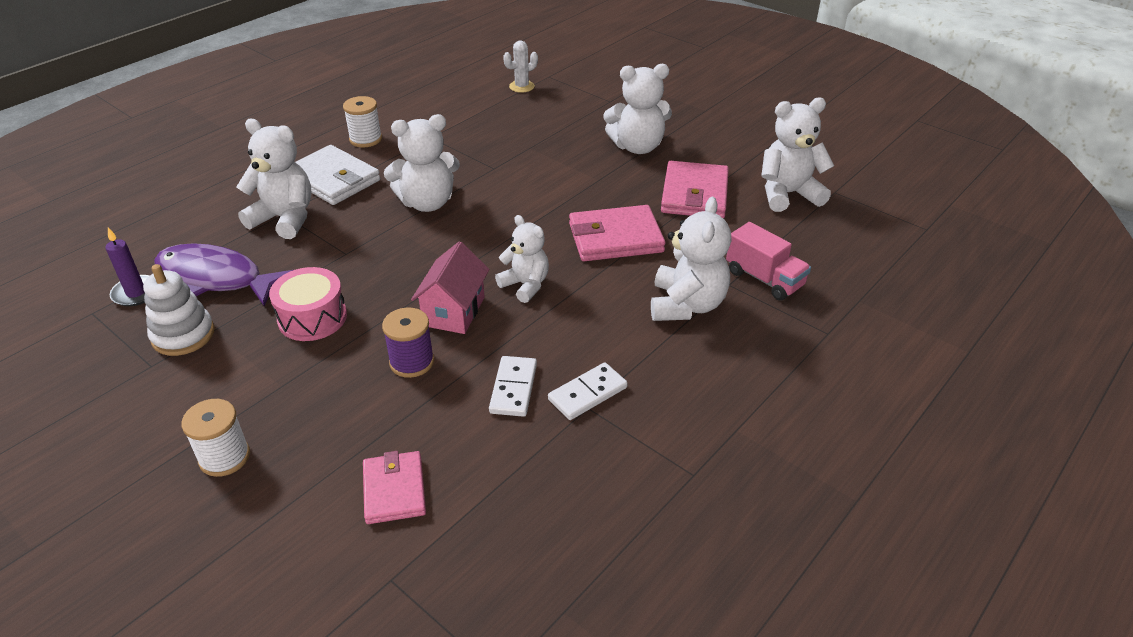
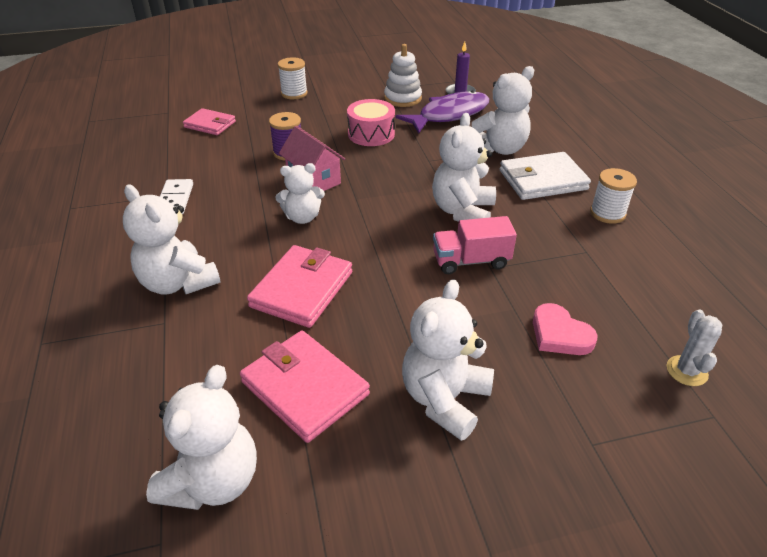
camera: 125 degrees right, 0 degrees up
white domino [489,356,537,417] -> none
pink truck [726,222,811,301] -> pink truck moved to [433,216,517,274]
none -> pink heart [533,303,598,355]

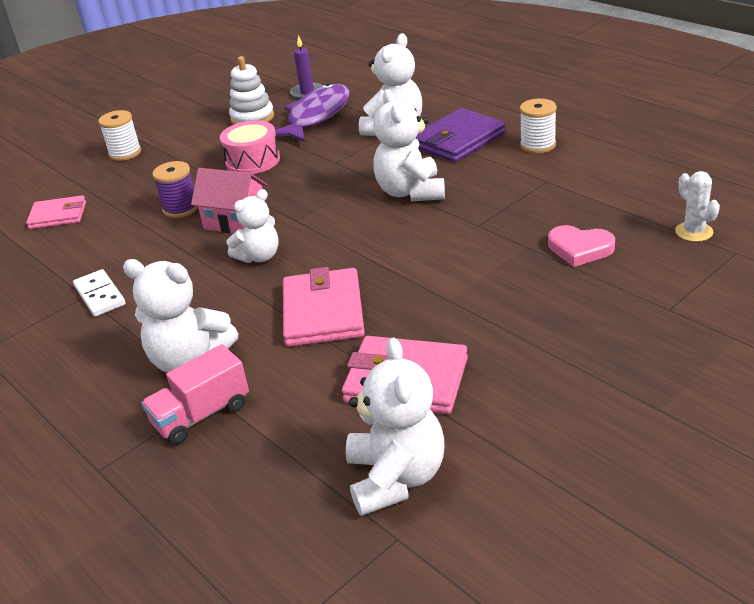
camera: 25 degrees left, 5 degrees down
white teddy bear [402,279,494,441] -> none
pink truck [433,216,517,274] -> pink truck moved to [141,344,249,445]
white wallet [500,152,591,200] -> purple wallet [415,108,506,162]

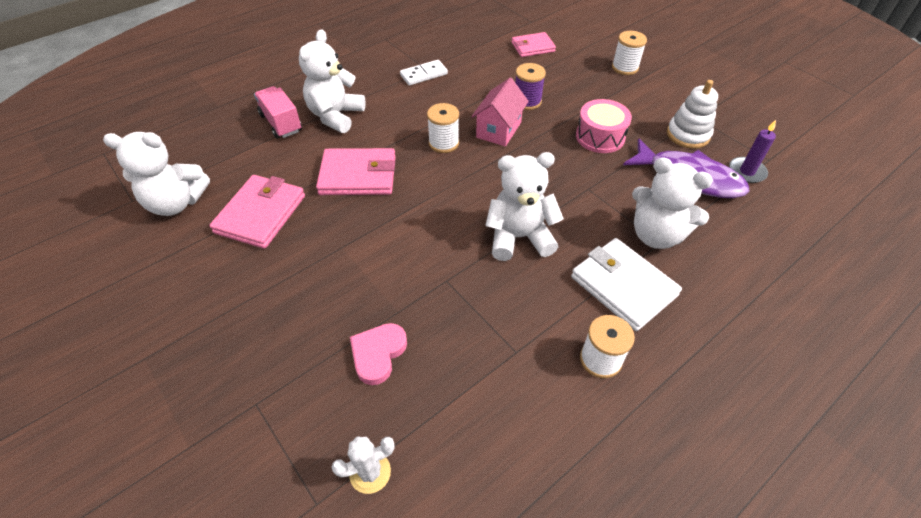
camera: 90 degrees right, 15 degrees up
pink wallet [26,195,86,229] -> pink wallet turned 75 degrees clockwise [511,32,556,57]
white teddy bear [227,189,279,263] -> white spool [427,103,459,153]
purple wallet [415,108,506,162] -> white wallet [571,238,682,331]

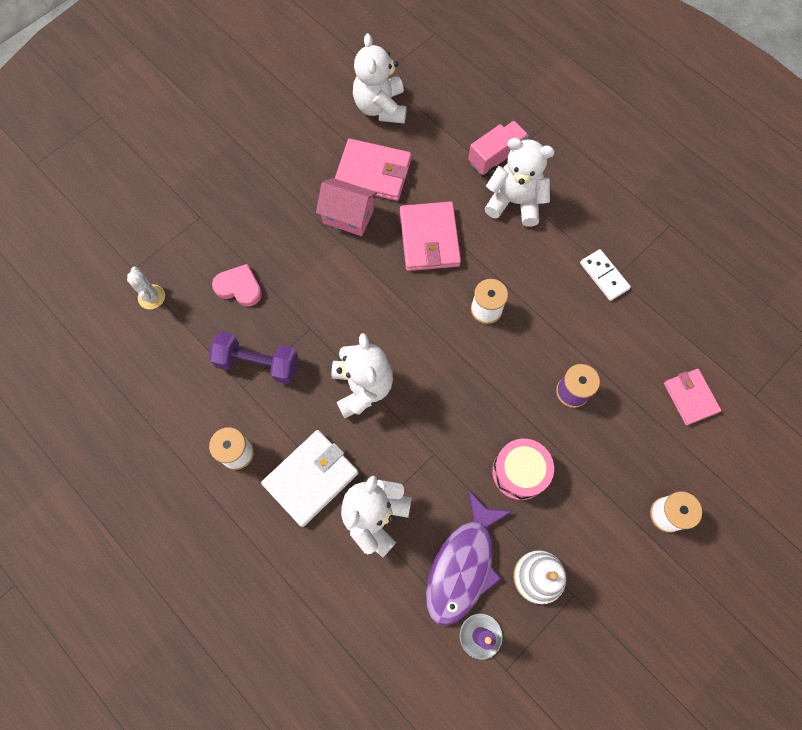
camera: 85 degrees right, 20 degrees up
pink house [471,78,529,146] -> pink house moved to [316,178,377,236]
none -> purple dumbbell [209,331,298,384]

